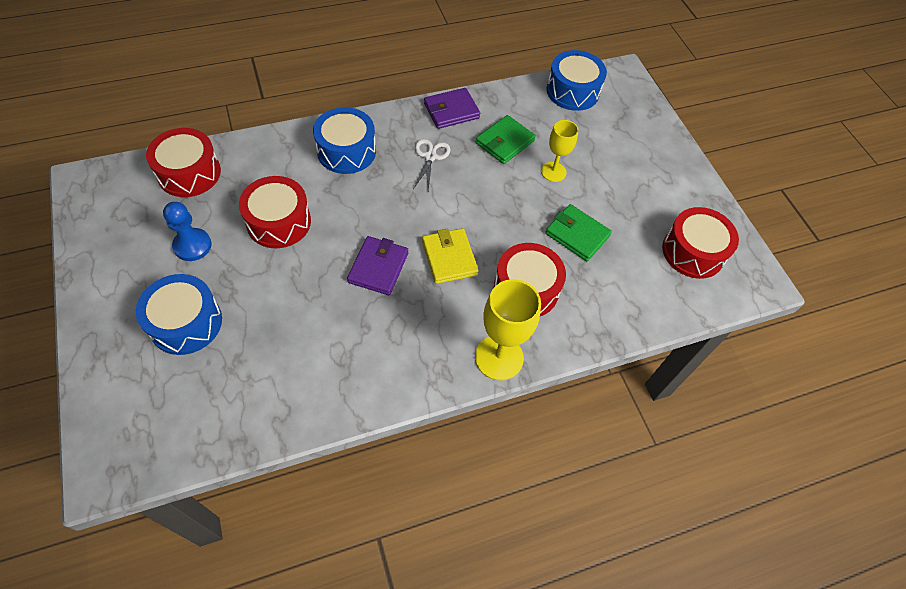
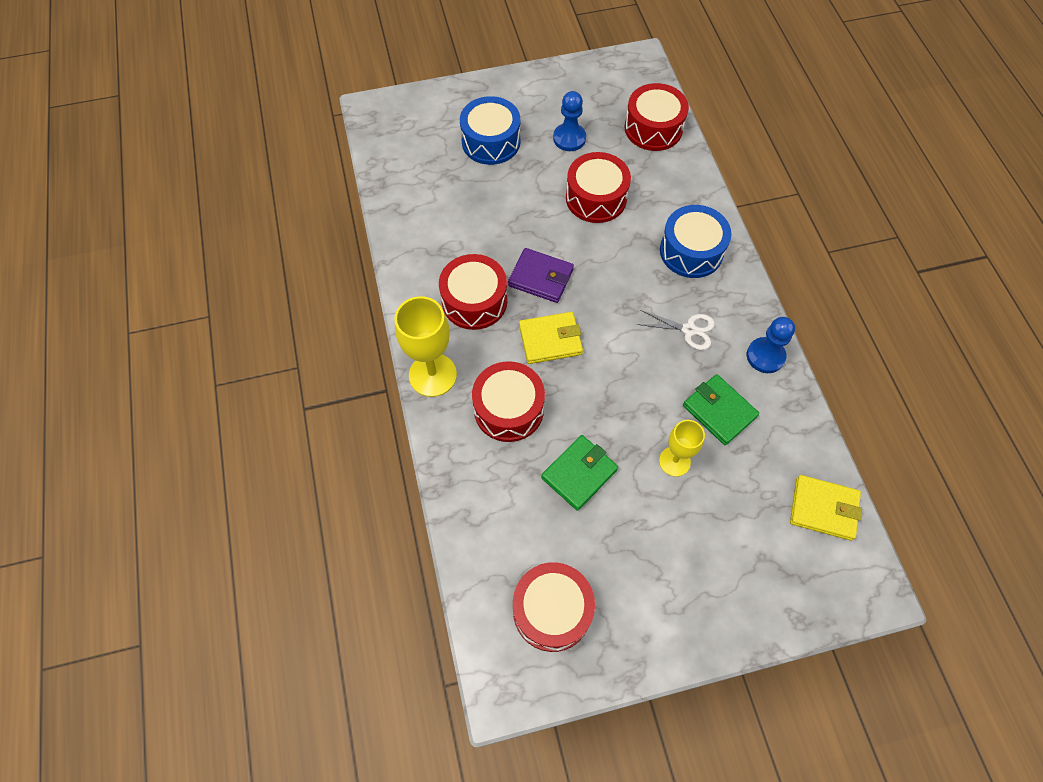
camera: 100 degrees right, 5 degrees up
purple wallet [424,88,480,129] -> blue pawn [747,317,795,373]
blue drum [546,50,607,111] -> yellow wallet [790,475,862,541]
none -> red drum [439,254,507,330]

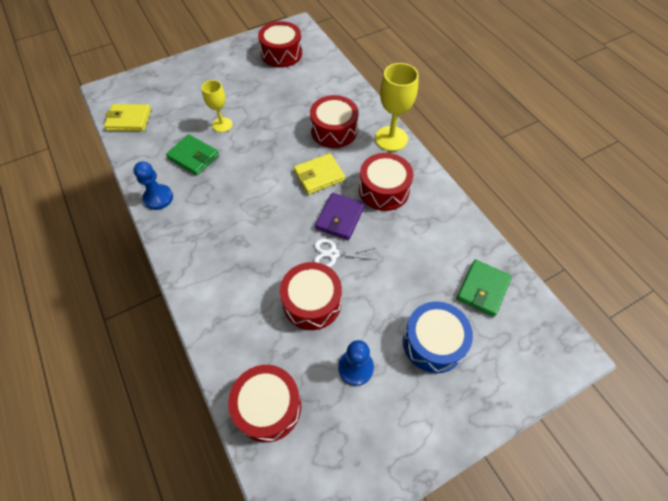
camera: 165 degrees right, 5 degrees down
purple wallet [508,248,574,303] -> purple wallet turned 75 degrees counterclockwise [315,193,365,240]
green wallet [541,435,618,511] -> green wallet moved to [457,259,512,317]
white scissors [637,310,715,350] -> white scissors moved to [314,239,377,267]
blue drum [660,205,732,278] -> none

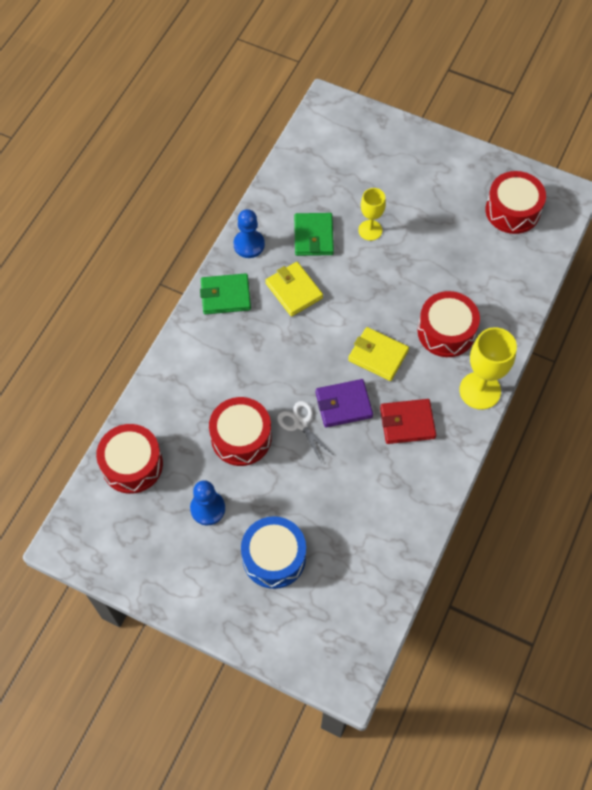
camera: 55 degrees right, 5 degrees up
yellow wallet [104,104,151,131] -> yellow wallet moved to [265,262,323,317]
red drum [359,153,413,211] -> red wallet [380,399,436,444]
green wallet [457,259,512,317] -> green wallet moved to [200,273,251,314]

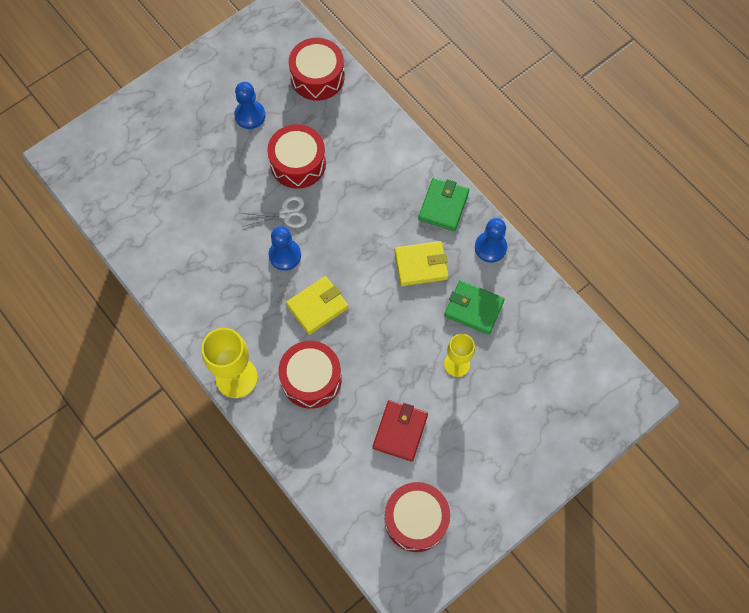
camera: 115 degrees right, 5 degrees up
blue drum [241,516,306,589] -> none
purple wallet [316,379,373,427] -> blue pawn [269,226,301,271]
red wallet [380,399,436,444] -> red wallet moved to [373,400,428,462]

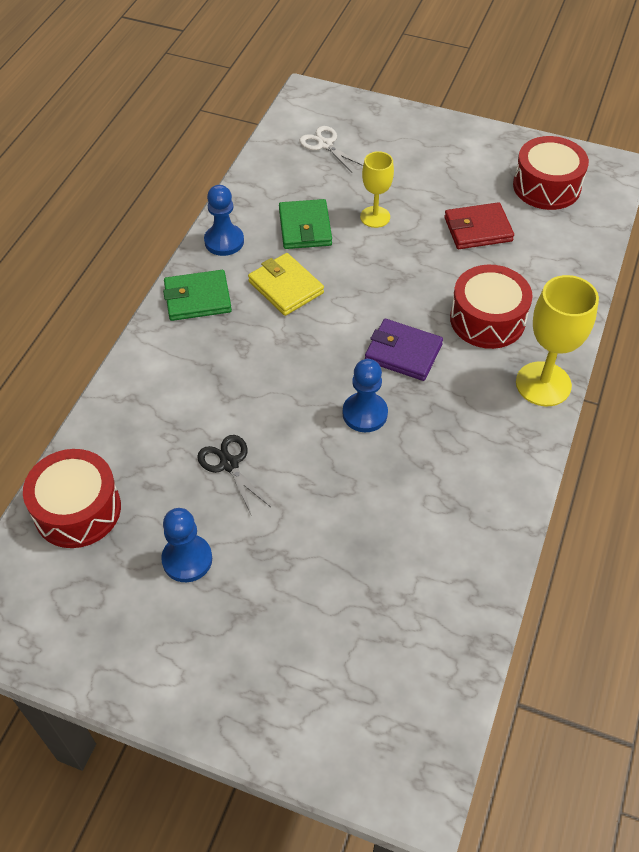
camera: 120 degrees left, 15 degrees down
white scissors [241,196,307,228] -> white scissors moved to [300,126,363,172]
red drum [267,124,326,189] -> black scissors [197,435,271,516]
yellow wallet [286,276,349,335] -> purple wallet [365,319,443,381]

